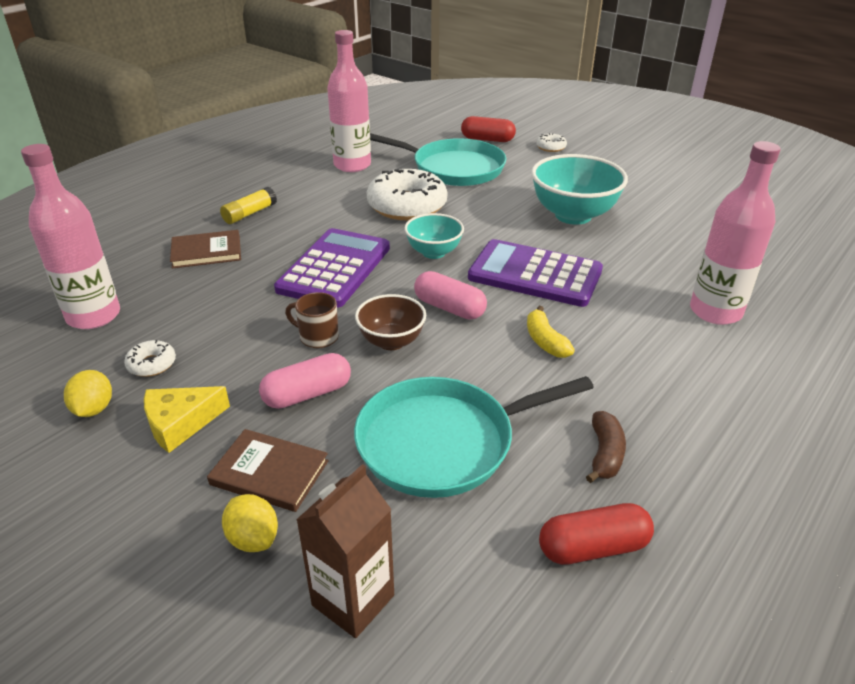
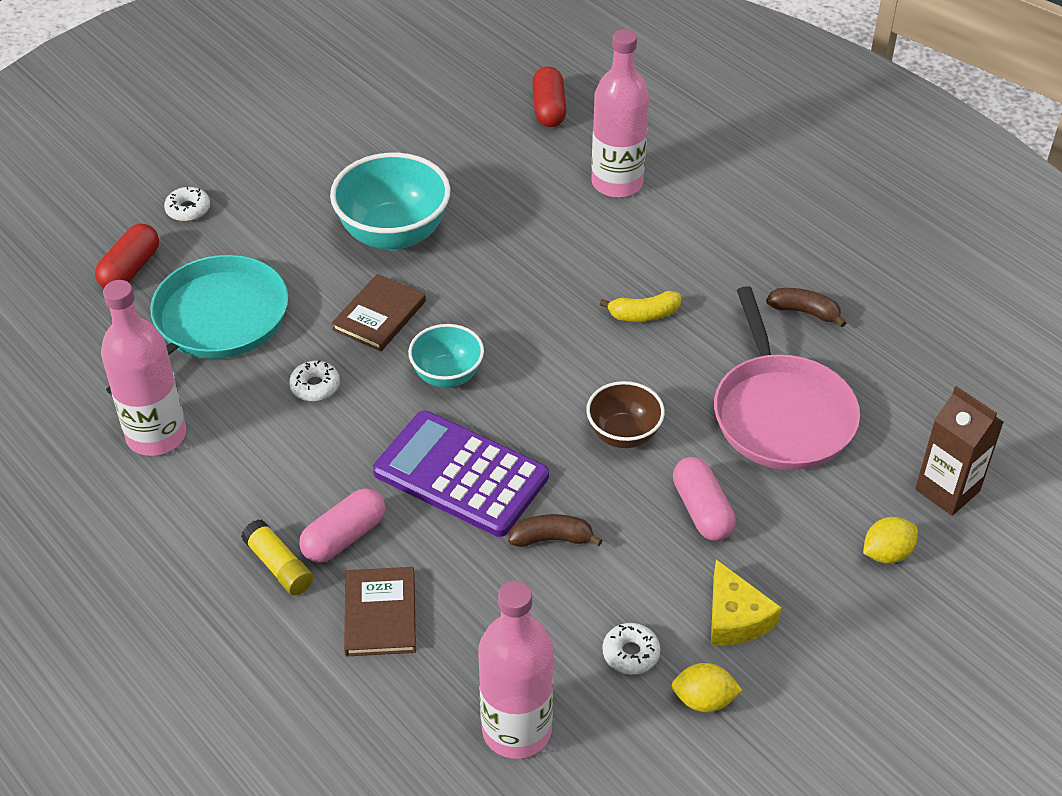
camera: 80 degrees left, 10 degrees up
brown book [207,429,329,512] -> brown book moved to [331,274,426,351]
brown mug [285,292,339,348] -> none
turquoise pan [354,376,594,498] -> pink pan [714,286,860,470]
white donut [367,169,447,220] -> white donut [289,360,340,402], size x0.44
pink capsule [414,271,487,320] -> pink capsule moved to [299,488,386,563]
purple calculator [468,239,603,307] -> none
red capsule [539,503,654,565] -> red capsule moved to [532,66,566,127]
none -> brown banana [508,514,603,547]

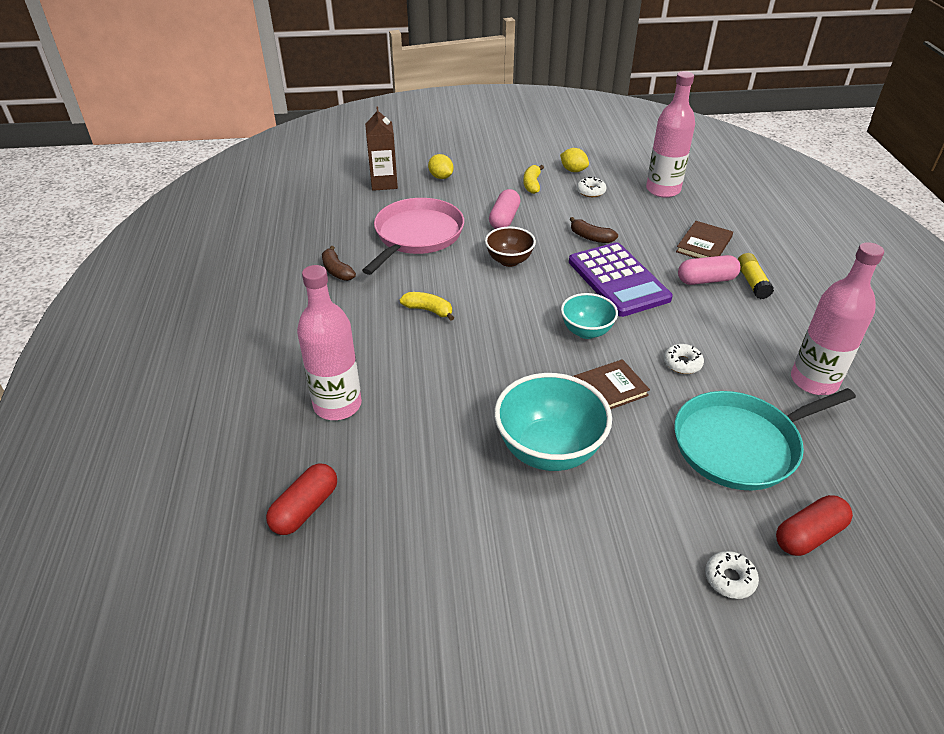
camera: 145 degrees left, 5 degrees down
yellow cheese [711,559,782,646] -> yellow banana [523,165,544,194]
yellow lemon [863,517,918,564] -> yellow lemon turned 45 degrees clockwise [428,154,453,179]

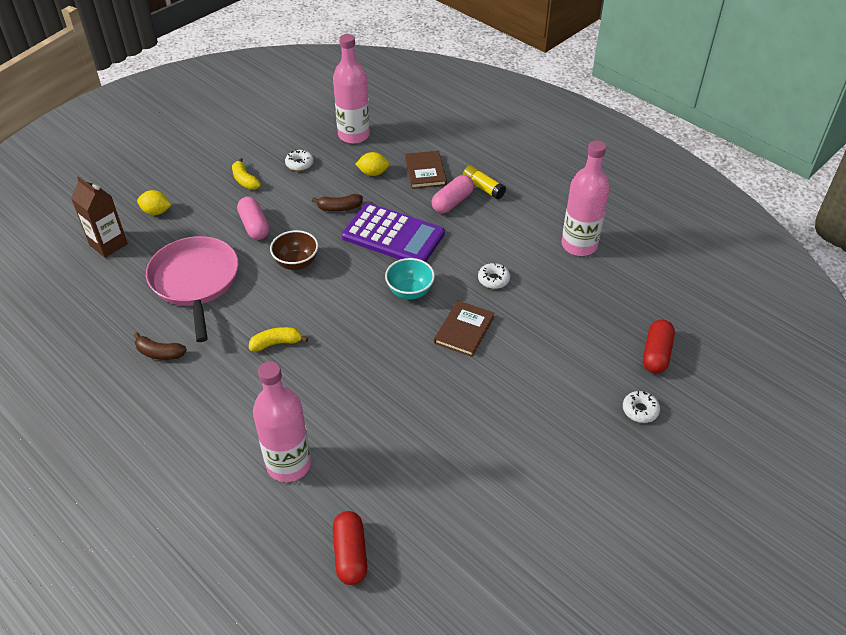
camera: 40 degrees left, 5 degrees up
turquoise bowl [494,373,612,471] -> none
yellow lemon [560,148,589,172] -> yellow lemon moved to [355,152,389,176]
turquoise pan [674,388,856,490] -> none

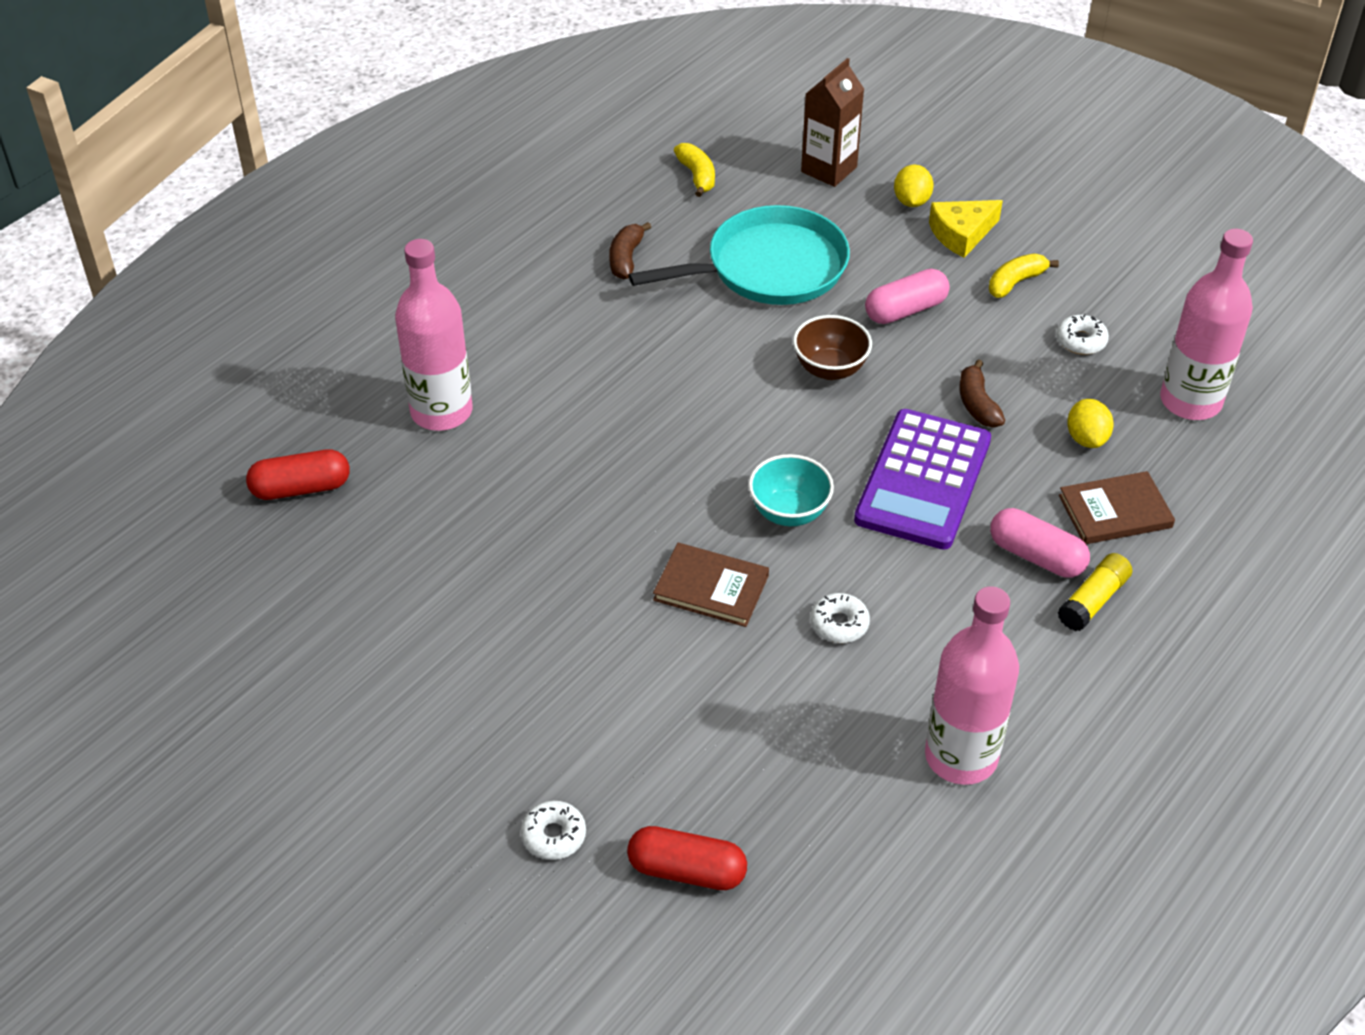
camera: 85 degrees right, 0 degrees up
pink pan [146,236,239,342] -> turquoise pan [629,205,850,305]
yellow banana [249,327,308,351] -> yellow banana moved to [674,143,715,197]
none -> yellow cheese [929,200,1003,258]

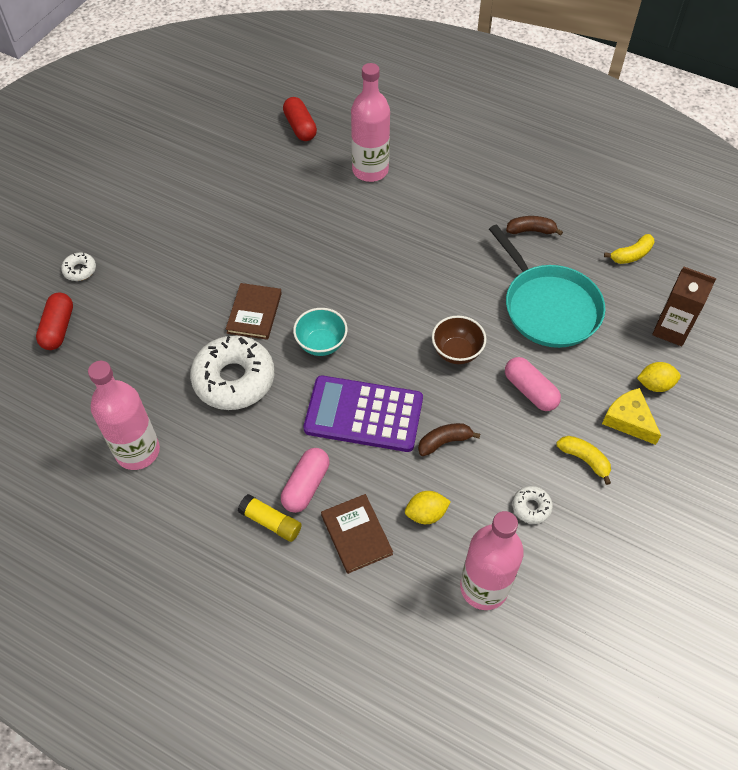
camera: 80 degrees right, 10 degrees up
white donut [810,593,870,643] -> white donut [190,335,274,410], size x2.27

